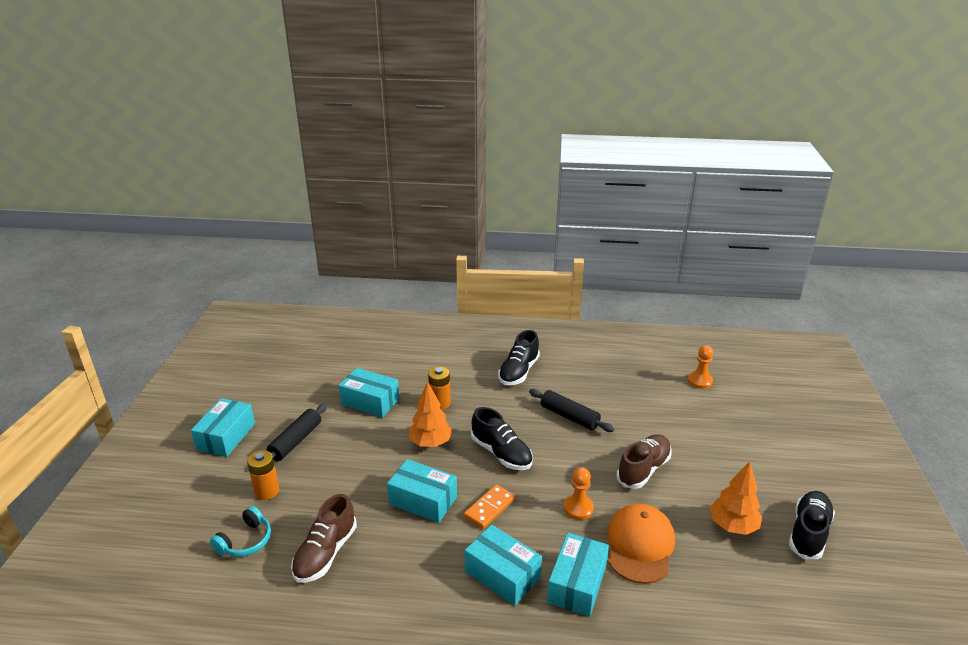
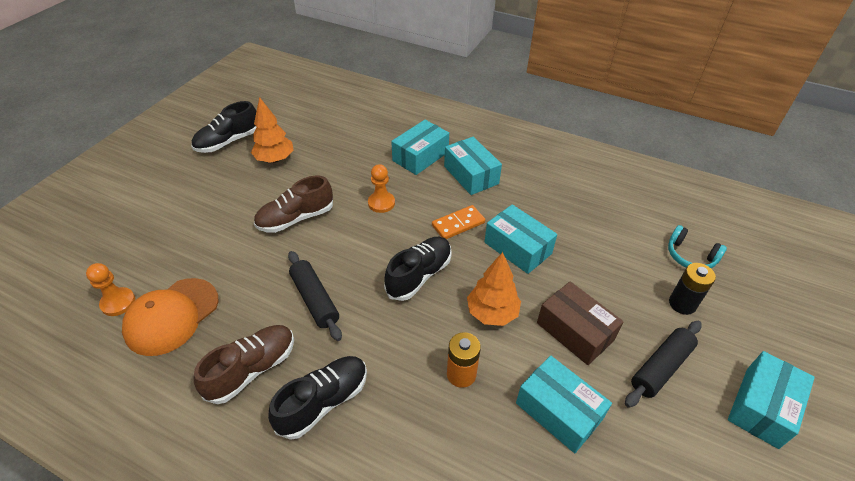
camera: 160 degrees left, 15 degrees up
turquoise headphones [210,506,271,557] -> turquoise headphones turned 105 degrees counterclockwise [668,225,727,268]
orange battery [247,450,279,500] -> black battery [669,263,716,315]
brown shoe [291,494,357,583] -> brown shoe moved to [194,325,294,404]
black shoe [471,407,533,470] -> black shoe turned 60 degrees clockwise [384,237,452,301]
orange cap [607,504,675,584] -> orange cap moved to [122,278,219,356]
none -> brown box [537,281,624,365]

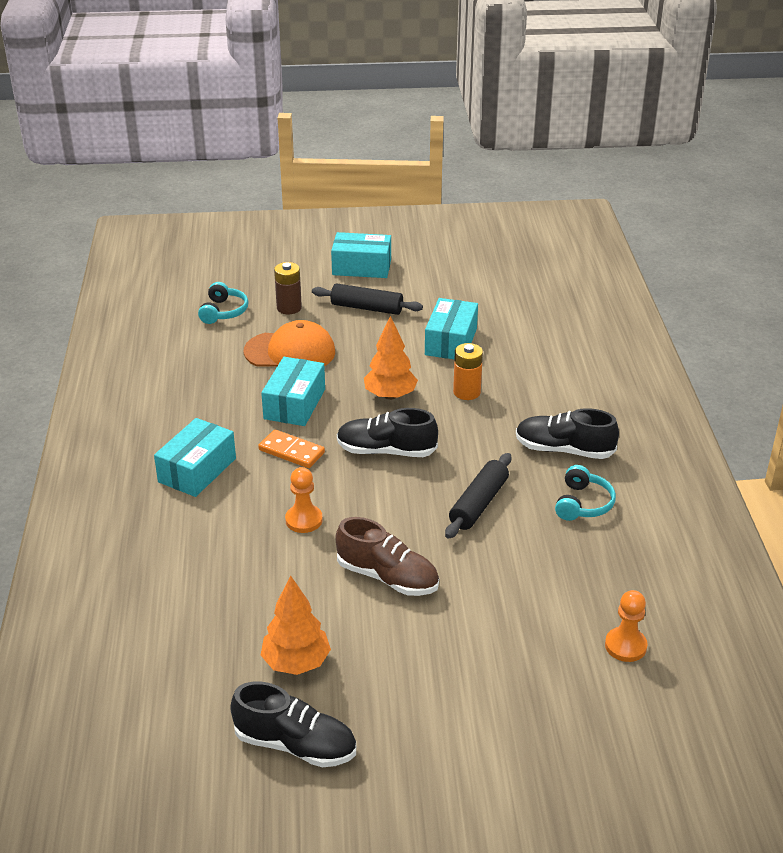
camera: 120 degrees left, 10 degrees down
orange cap [122,278,219,356] -> orange cap moved to [244,320,335,367]
brown shoe [194,325,294,404] -> turquoise headphones [555,465,616,521]
turquoise box [391,120,449,175] -> none
brown box [537,281,624,365] -> none
black battery [669,263,716,315] -> brown battery [274,262,302,314]

